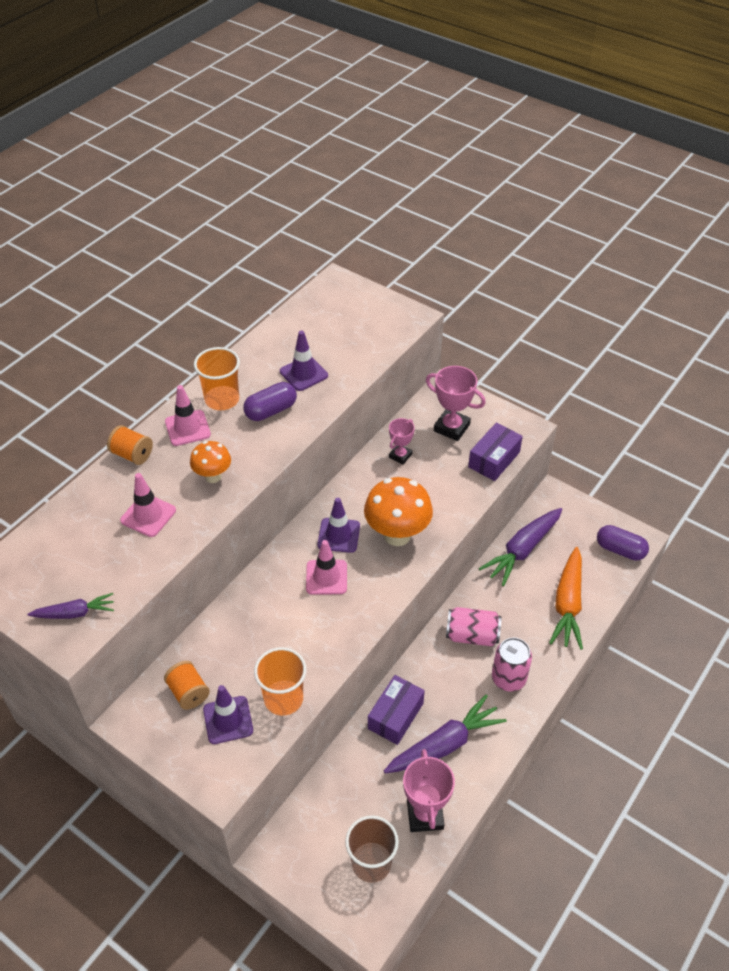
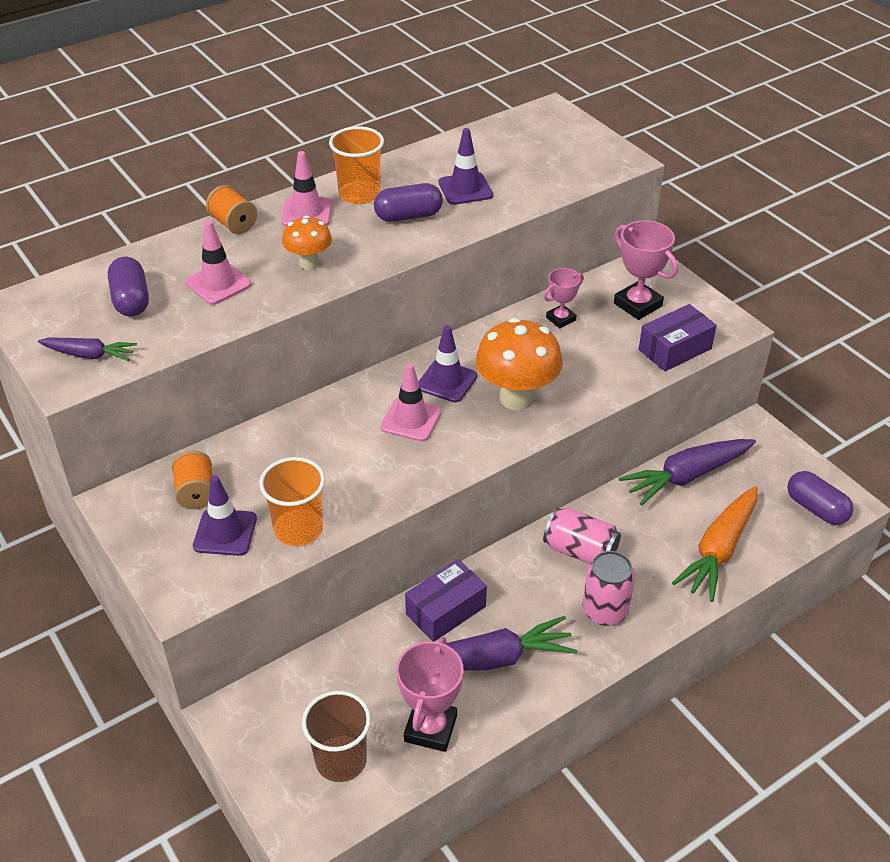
camera: 20 degrees right, 5 degrees down
none -> purple capsule [108,257,149,317]

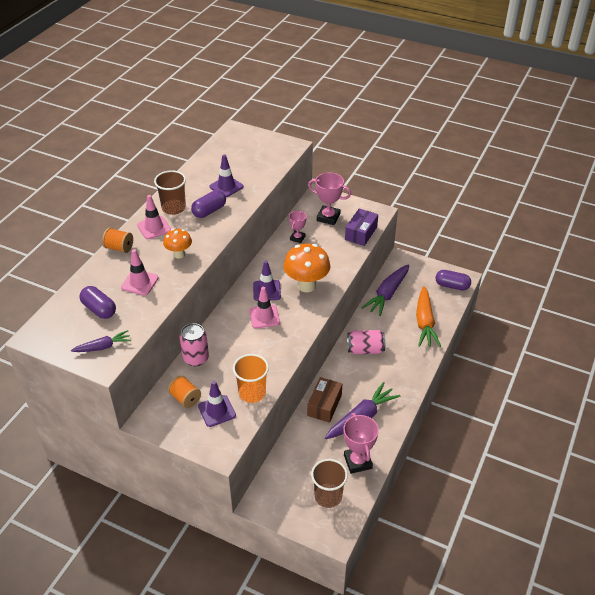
camera: 30 degrees left, 0 degrees up
orange cup [329,126,384,204] -> brown cup [154,170,186,215]
purple box [405,559,487,642] -> brown box [307,377,342,423]
pink can [583,551,635,626] -> pink can moved to [180,323,209,366]

